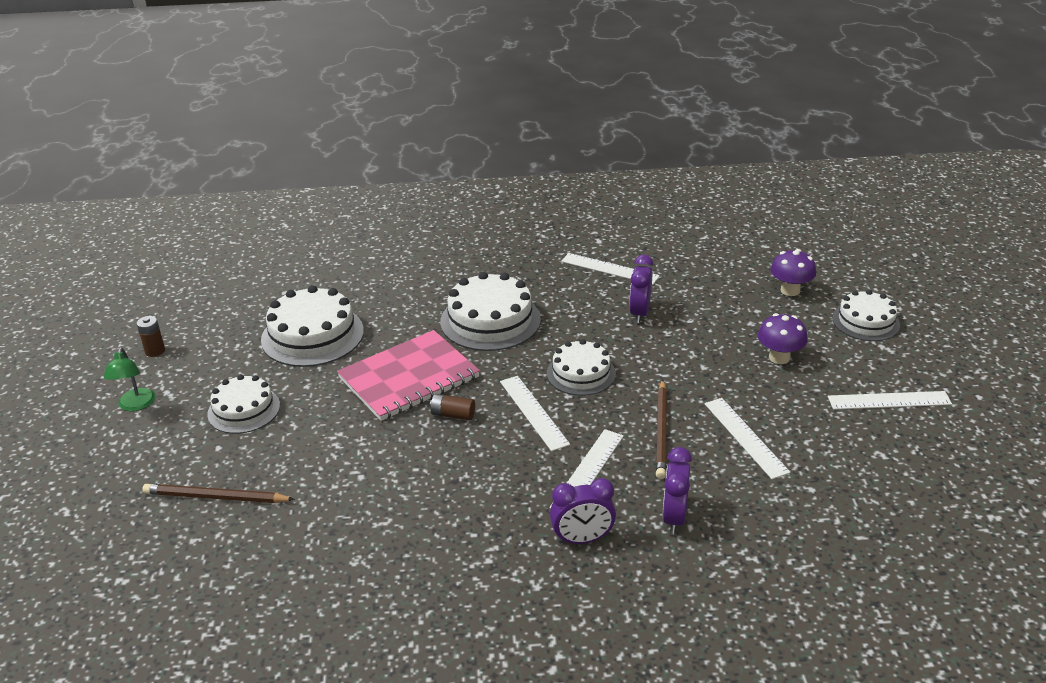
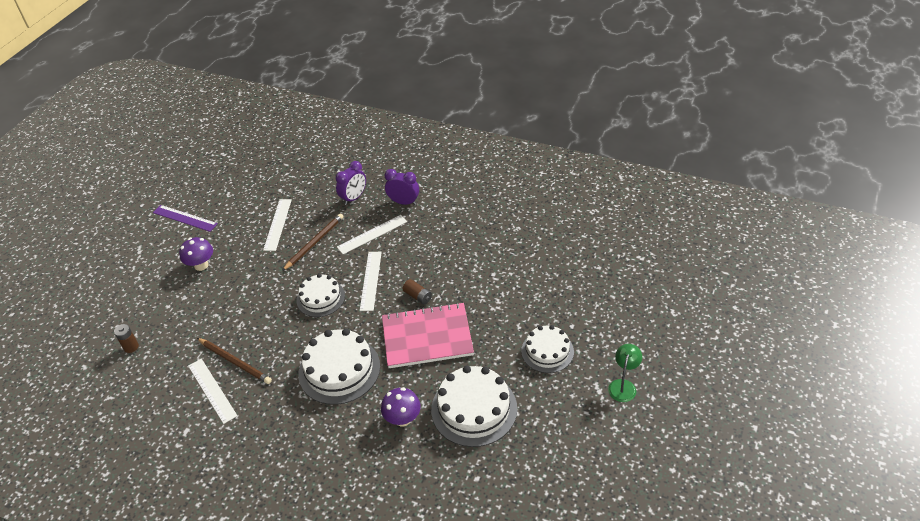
camera: 150 degrees left, 10 degrees up
brown battery [137,316,165,357] -> brown battery moved to [114,324,139,353]
brown pencil [142,484,295,503] -> brown pencil moved to [197,338,272,384]
purple clock [629,255,653,323] -> none
purple mushroom [771,249,816,296] -> purple mushroom moved to [381,387,421,427]
white ruler [828,391,952,410] -> purple ruler [153,205,218,232]
white cake [832,290,900,341] -> none

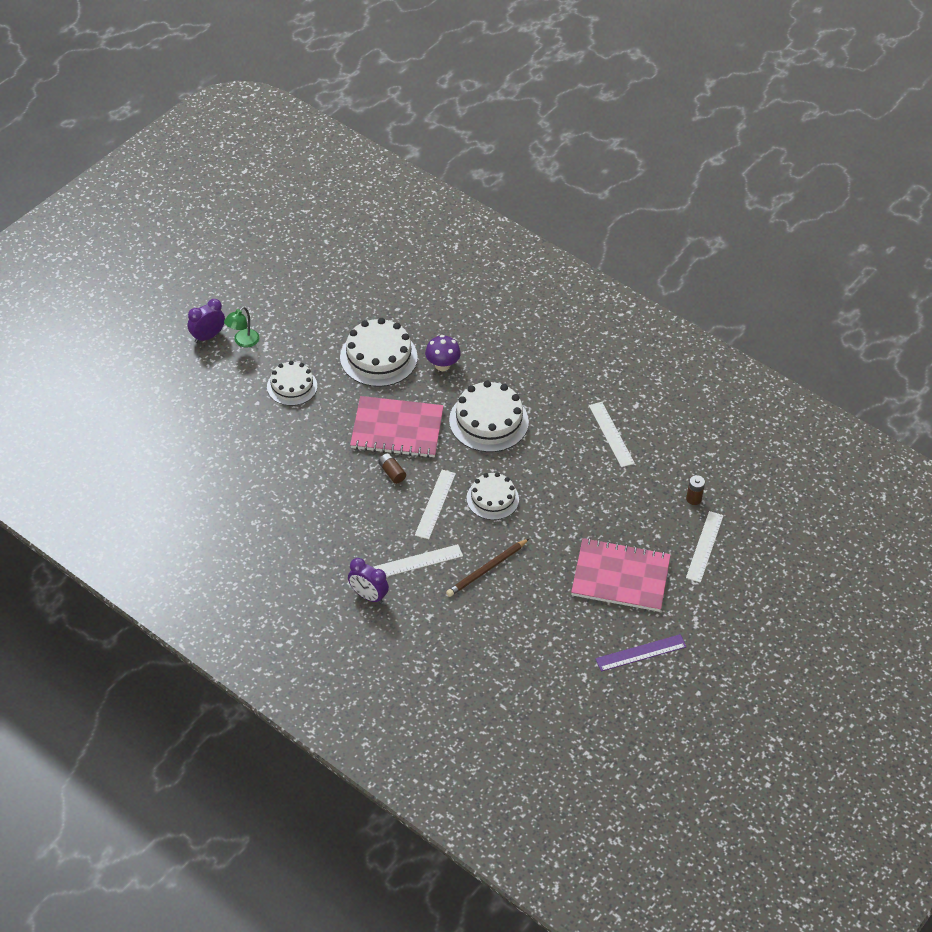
camera: 170 degrees left, 5 degrees up
purple ruler [153,205,218,232] -> purple ruler turned 60 degrees counterclockwise [595,634,687,672]
purple mushroom [179,237,213,271] -> pink notebook [571,538,671,612]
brown pencil [197,338,272,384] -> none
white ruler [263,199,292,251] -> white ruler moved to [686,511,724,583]
purple clock [336,161,366,205] -> purple clock moved to [187,299,225,343]

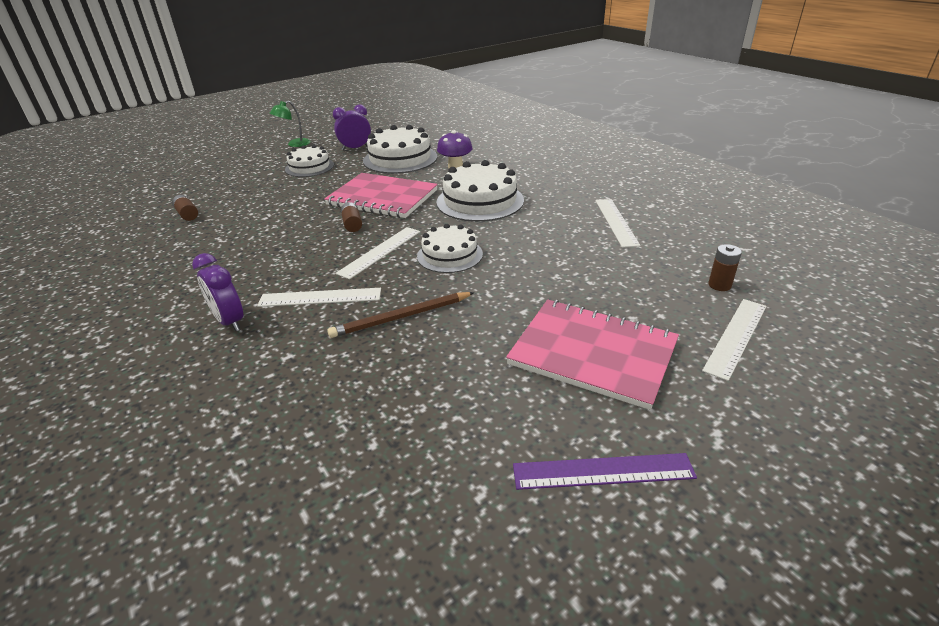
camera: 20 degrees right, 15 degrees down
purple clock [187,299,225,343] -> purple clock moved to [333,104,371,150]
none -> brown battery [172,195,198,221]

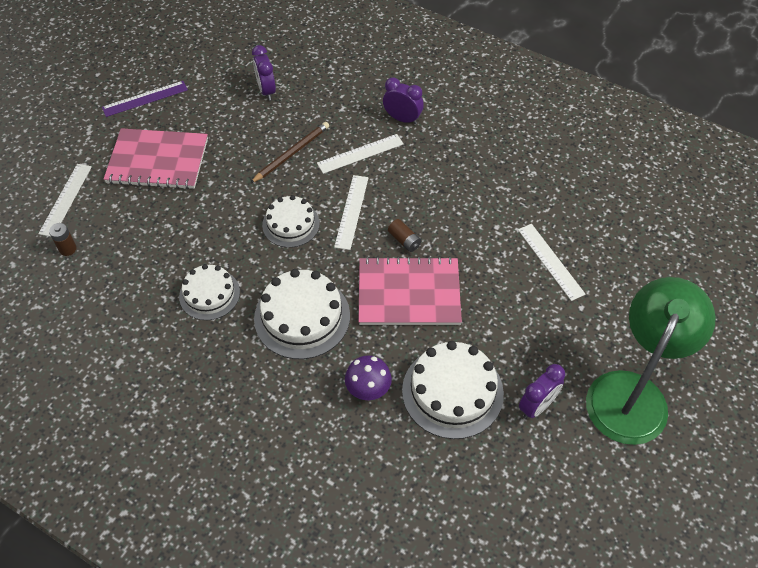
camera: 155 degrees right, 20 degrees up
brown battery [172,195,198,221] -> none
green lamp [270,101,311,147] -> green lamp [586,277,716,445], size x2.44
white cake [285,145,334,177] -> white cake moved to [179,264,240,320]
white ruler [595,199,640,248] -> white ruler moved to [518,224,586,301]
none -> purple clock [252,45,276,101]

